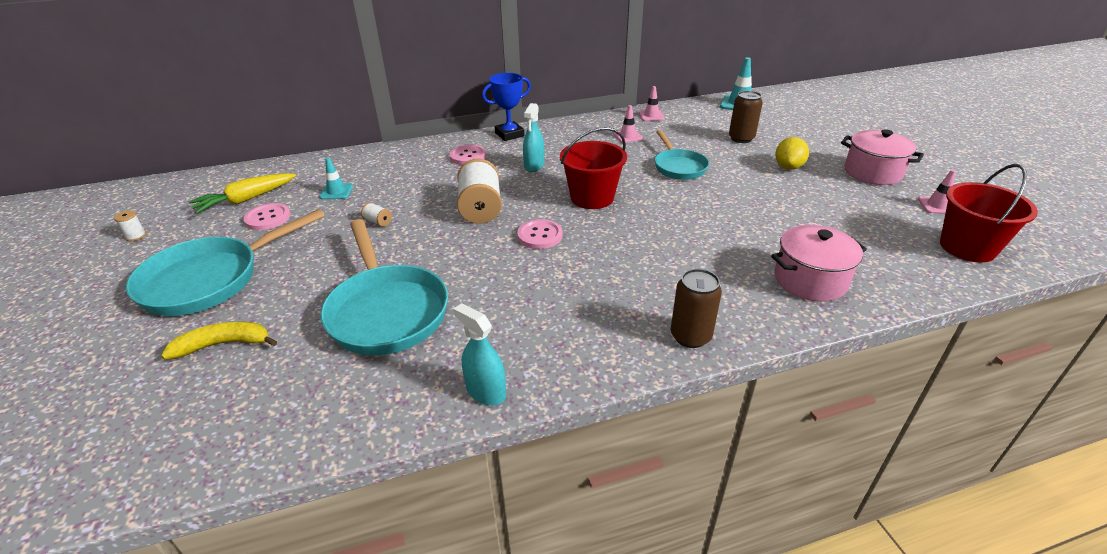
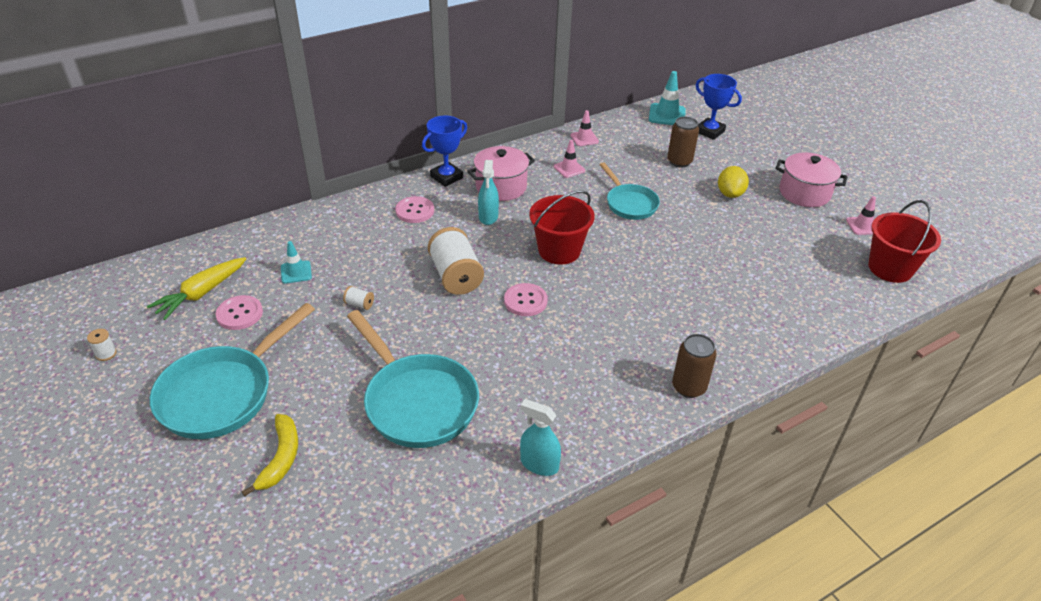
camera: 15 degrees left, 5 degrees up
yellow banana [161,321,277,360] -> yellow banana turned 120 degrees clockwise [242,414,298,497]
pink pot [771,225,867,302] -> pink pot moved to [467,146,535,201]
none -> blue trophy [695,74,742,140]

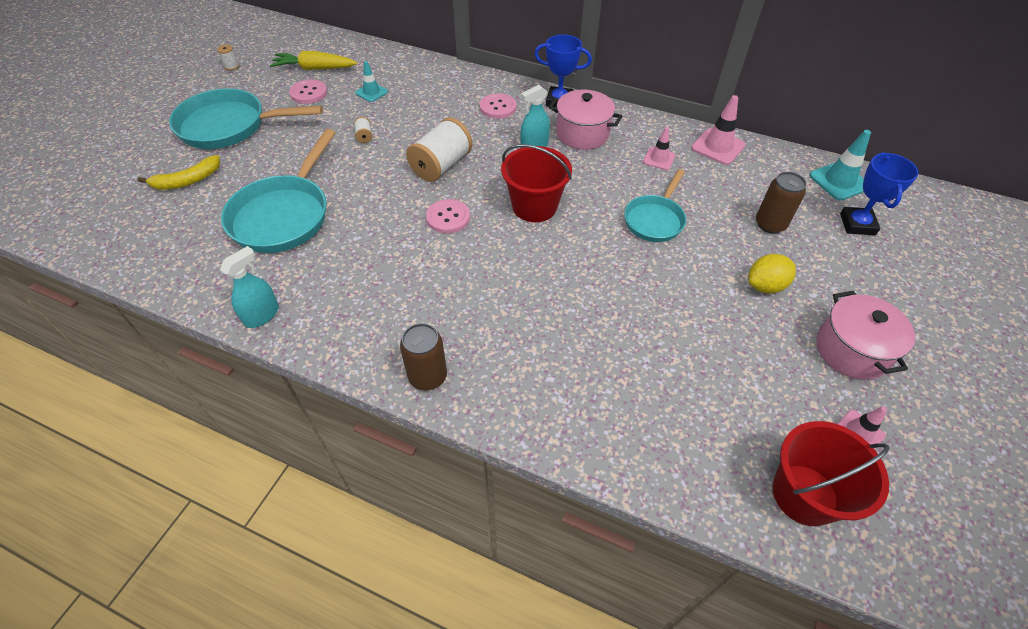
camera: 55 degrees right, 10 degrees up
turquoise spray bottle [520,399,561,476] -> turquoise spray bottle turned 45 degrees clockwise [220,246,279,328]
pink traffic cone [571,110,599,146] -> pink traffic cone [691,95,746,165], size x1.57

